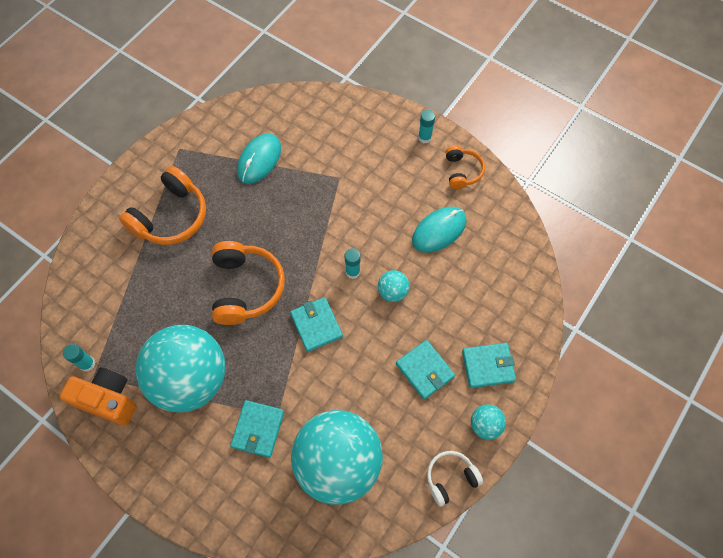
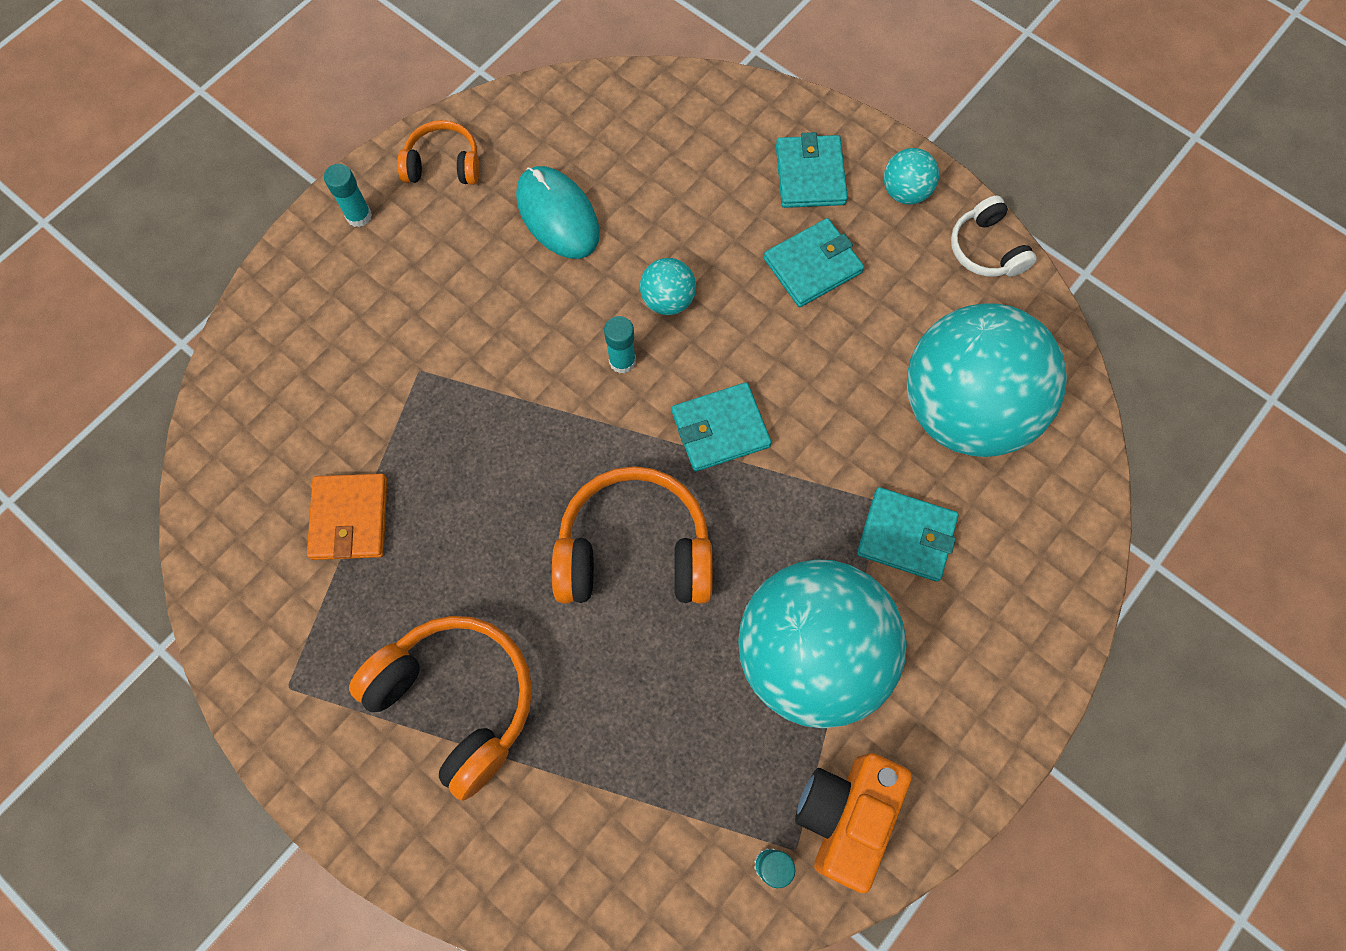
camera: 85 degrees left, 5 degrees up
turquoise mouse [237,134,281,184] -> orange wallet [307,474,387,560]

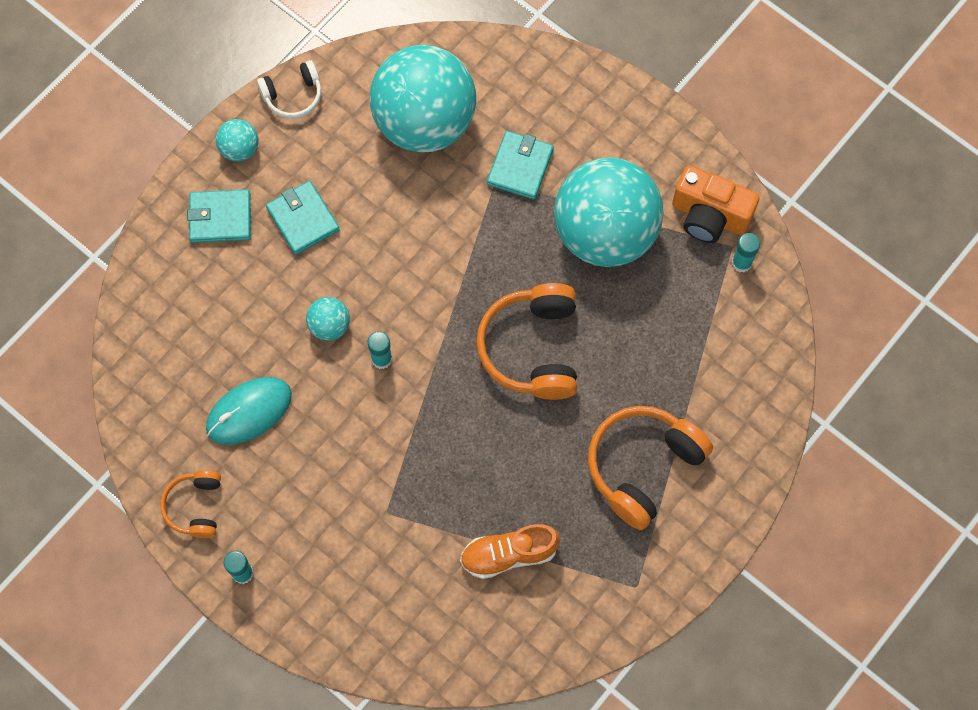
camera: 90 degrees left, 0 degrees up
orange wallet [307,474,387,560] -> orange shoe [460,524,560,579]
turquoise wallet [672,382,772,472] -> none

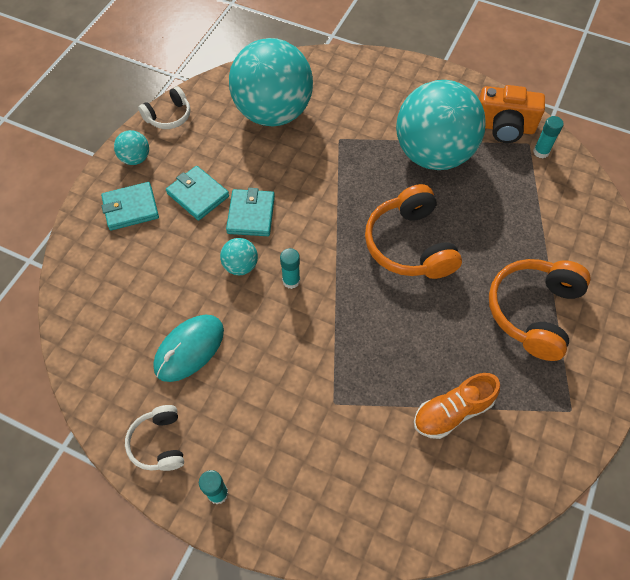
camera: 15 degrees left, 10 degrees down
orange headphones [160,470,221,538] -> white headphones [125,405,184,471]
turquoise wallet [487,131,554,200] -> turquoise wallet moved to [226,188,275,236]

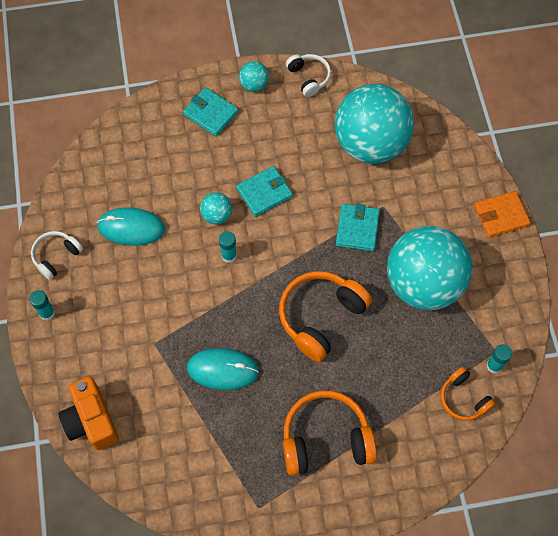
camera: 55 degrees right, 5 degrees up
white headphones [138,86,190,129] -> white headphones turned 135 degrees counterclockwise [286,54,331,97]
turquoise wallet [166,166,229,221] -> turquoise wallet moved to [336,204,380,251]
orange shoe [414,373,500,439] -> none
orange camera [479,85,545,143] -> orange camera moved to [58,376,119,450]
none -> turquoise mouse [187,348,259,390]
none -> orange headphones [441,366,496,421]
none -> orange wallet [474,191,530,238]

